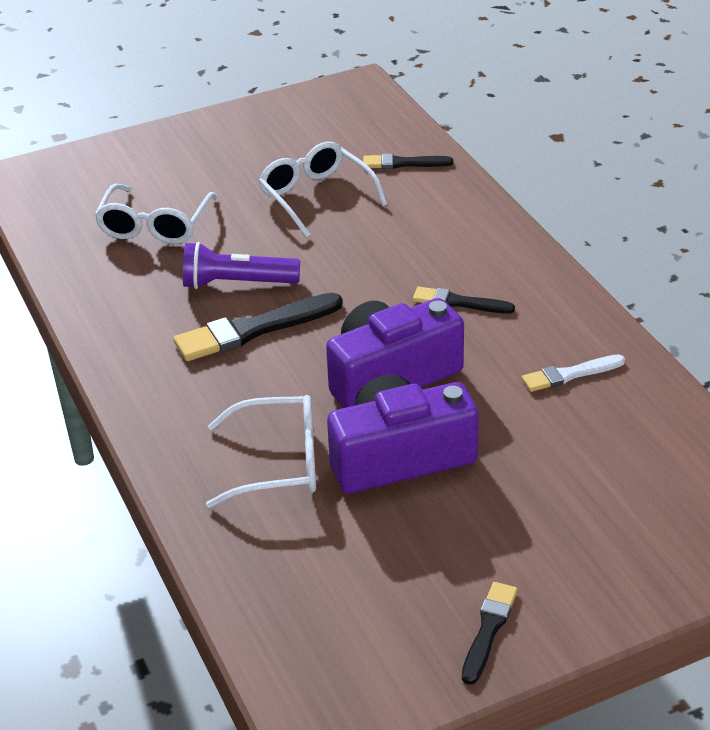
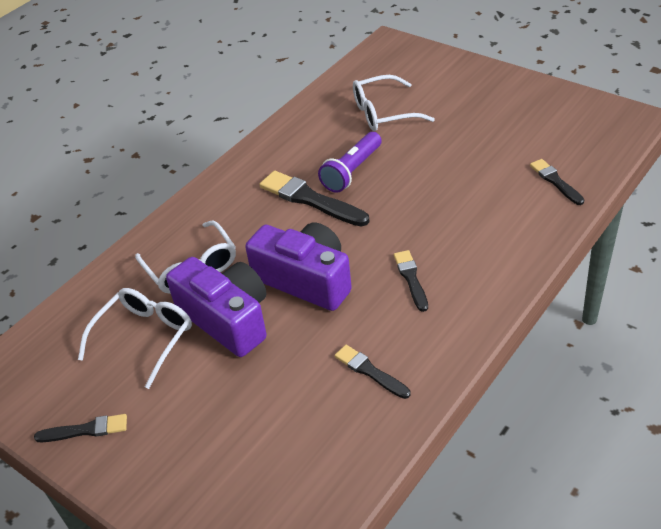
camera: 65 degrees right, 5 degrees up
purple flashlight [183,242,300,289] -> purple flashlight turned 120 degrees counterclockwise [318,132,382,193]
white glasses [259,141,388,238] -> white glasses moved to [78,288,192,389]
white brush [522,354,625,392] -> black brush [335,345,411,399]

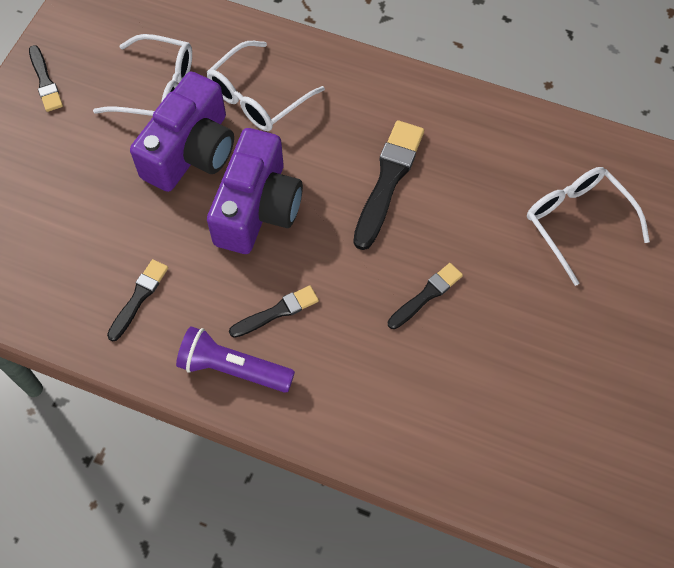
camera: 70 degrees right, 20 degrees up
purple flashlight [318,132,382,193] -> purple flashlight moved to [176,326,295,393]
black brush [530,159,584,205] -> black brush moved to [388,263,463,329]

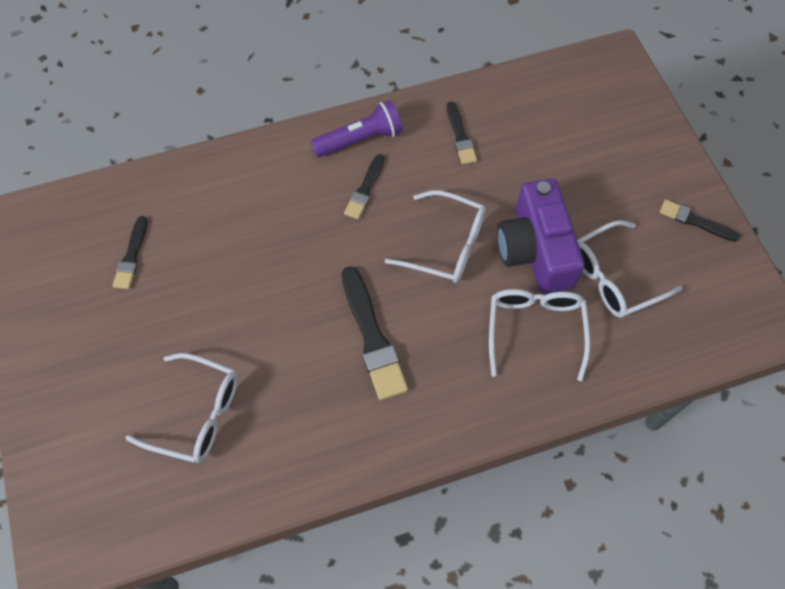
camera: 140 degrees right, 0 degrees up
purple camera [207,128,303,254] -> white glasses [385,190,486,283]
black brush [388,263,463,329] -> black brush moved to [113,216,148,289]

